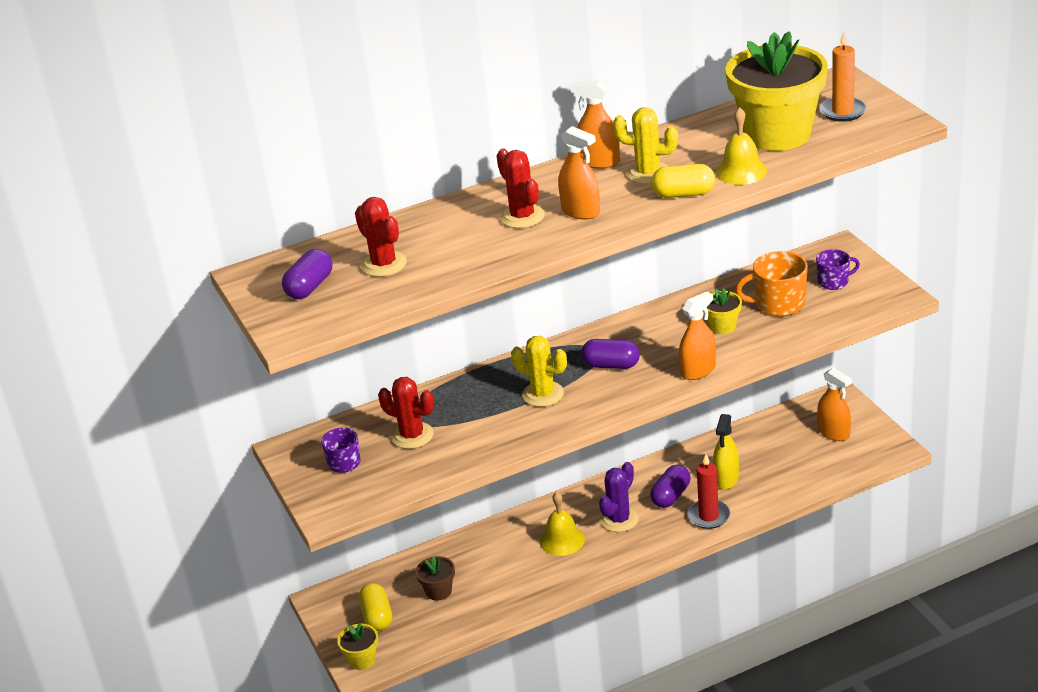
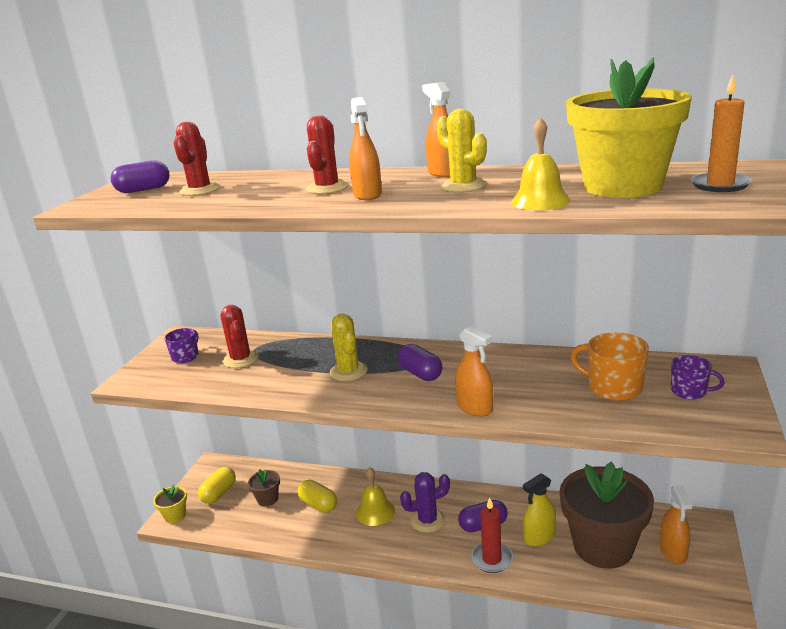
camera: 40 degrees right, 10 degrees down
yellow capsule [651,164,715,198] -> yellow capsule moved to [298,480,337,513]
orange spray bottle [679,292,716,380] -> orange spray bottle turned 45 degrees clockwise [455,326,493,417]
yellow flower pot [706,288,742,334] -> none
none -> brown flower pot [559,461,654,569]

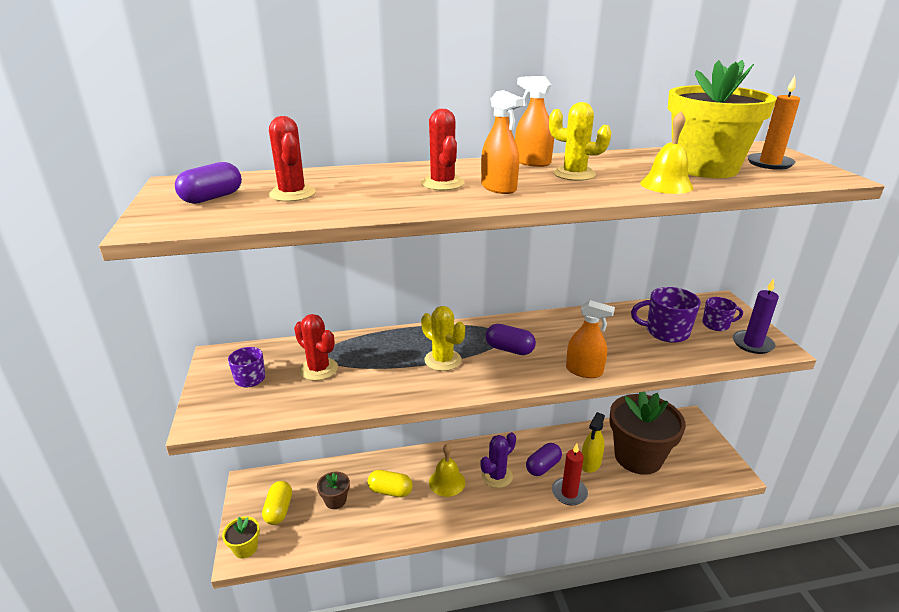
camera: 30 degrees left, 5 degrees up
orange mug [570,332,649,401] -> purple mug [631,287,701,343]
orange spray bottle [659,486,692,564] -> none
none -> purple candle [733,278,779,354]

